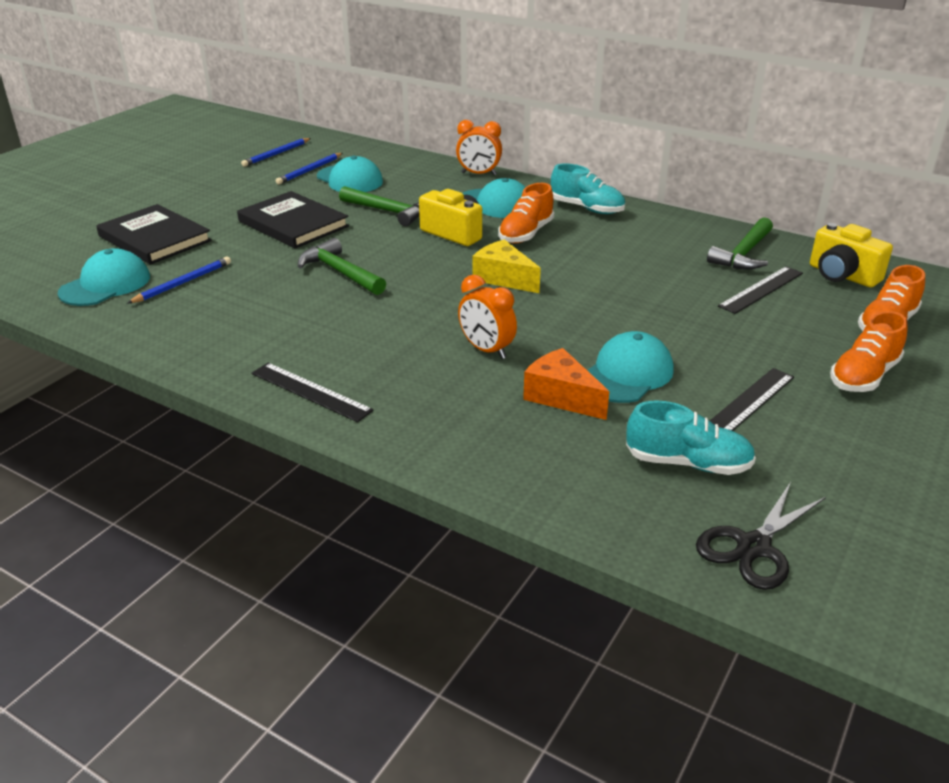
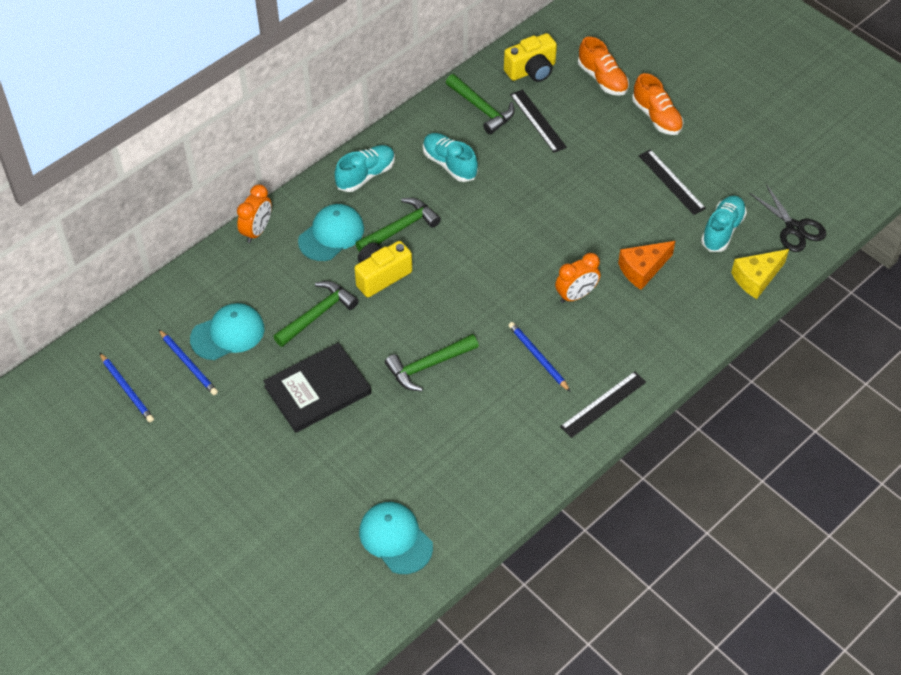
camera: 75 degrees left, 20 degrees up
black book [96,204,212,265] -> none
blue pencil [128,257,231,303] -> blue pencil moved to [508,322,571,392]
yellow cheese [472,239,541,293] -> yellow cheese moved to [731,249,789,299]
orange shoe [498,183,554,244] -> green hammer [355,198,441,252]
turquoise cap [587,331,674,403] -> none
none -> turquoise shoe [423,133,478,182]

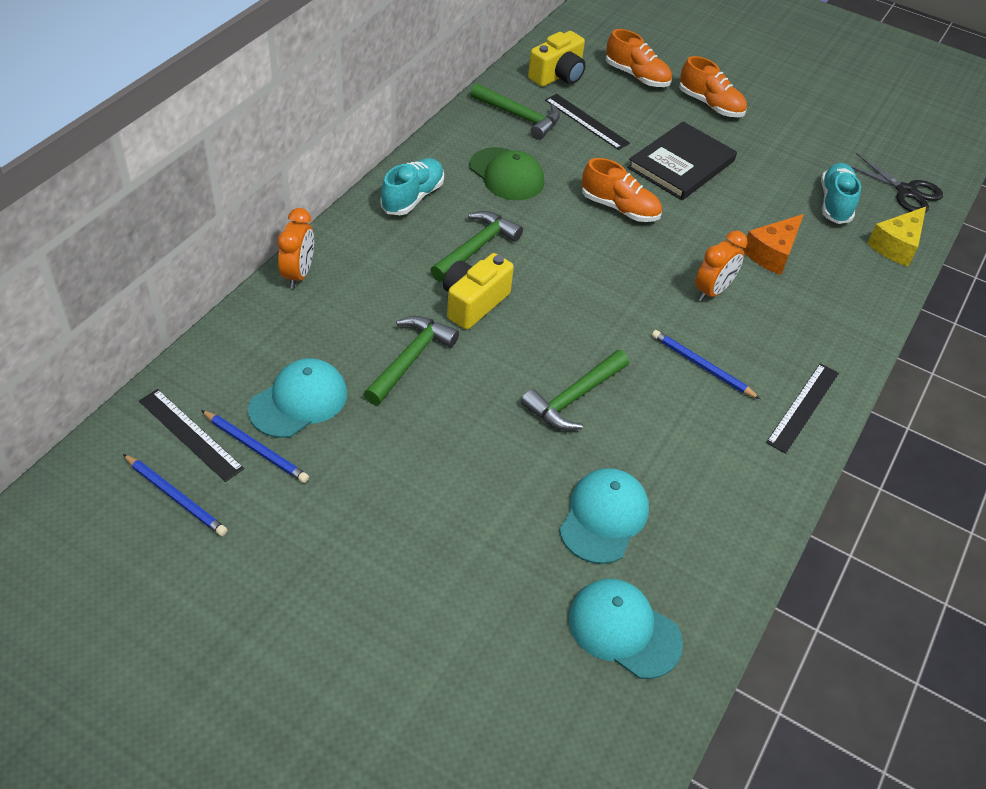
camera: 20 degrees left, 5 degrees down
black book [263,342,371,433] -> black book moved to [628,122,737,200]
turquoise cap [298,204,364,261] -> turquoise cap moved to [559,468,649,564]
turquoise shoe [423,133,478,182] -> green cap [469,147,544,200]
black ruler [638,149,706,215] -> black ruler moved to [139,389,244,482]
none -> orange shoe [582,158,662,222]

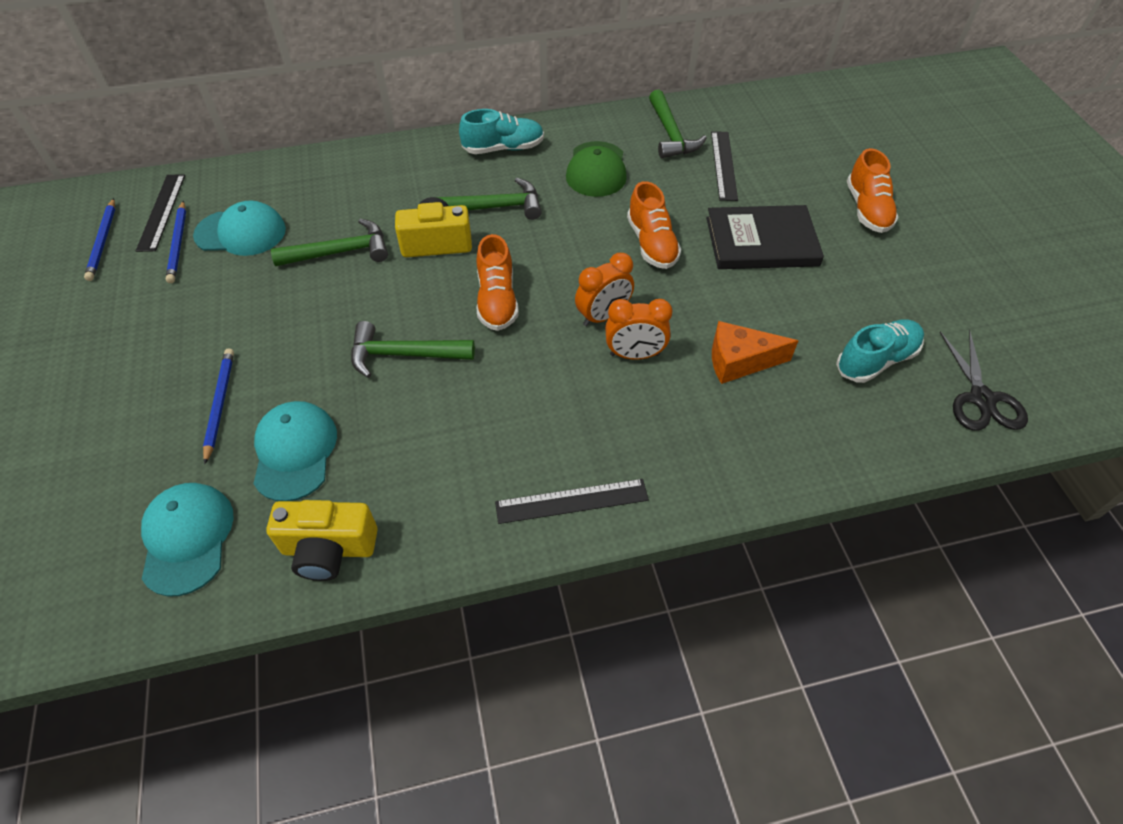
camera: 50 degrees right, 5 degrees up
orange clock [277,208,314,289] -> orange clock moved to [575,253,634,326]
yellow camera [528,31,586,87] -> yellow camera moved to [267,500,378,581]
turquoise cap [559,468,649,564] -> turquoise cap turned 75 degrees counterclockwise [253,401,337,501]
orange shoe [606,29,672,87] -> orange shoe moved to [477,234,519,331]
blue pencil [652,330,760,399] -> blue pencil moved to [203,348,234,464]
yellow cheese [867,207,926,266] -> none

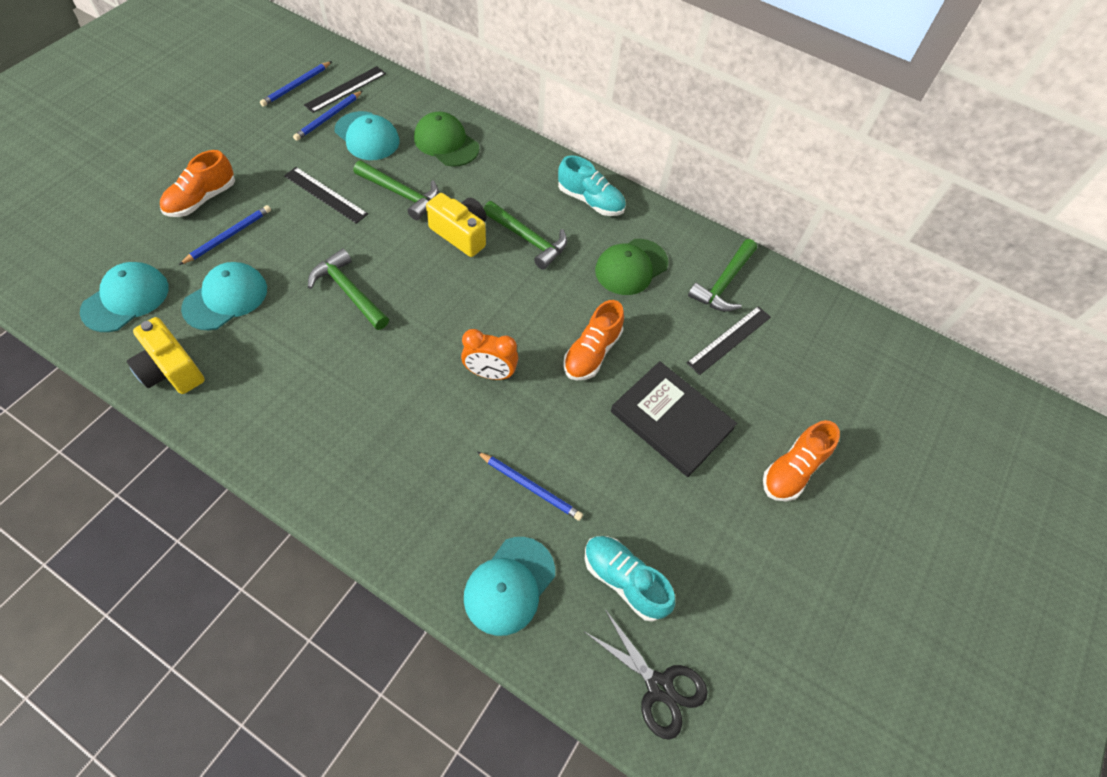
camera: 40 degrees right, 5 degrees up
orange shoe [477,234,519,331] -> orange shoe moved to [160,150,235,217]
black ruler [495,479,649,524] -> black ruler moved to [284,167,368,224]
orange clock [605,299,673,360] -> none
orange cheese [712,321,798,384] -> blue pencil [477,452,583,521]
turquoise shoe [836,319,924,383] -> turquoise shoe turned 150 degrees counterclockwise [585,536,675,622]
black scissors [940,330,1028,431] -> black scissors turned 90 degrees counterclockwise [585,609,708,740]
none -> green cap [414,112,479,167]
none -> turquoise cap [464,537,555,636]

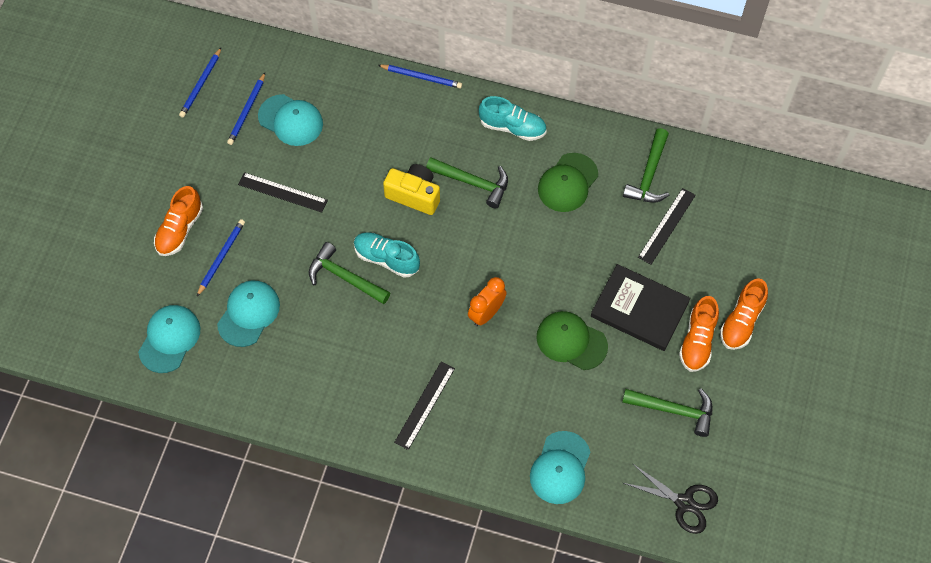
camera: 10 degrees left, 5 degrees up
yellow camera [127,317,205,394] -> none
black ruler [304,66,386,113] -> black ruler moved to [394,361,455,450]
green hammer [354,160,439,220] -> green hammer moved to [622,389,712,437]
green cap [414,112,479,167] -> green cap moved to [536,311,608,370]
orange clock [461,329,518,380] -> orange clock turned 135 degrees clockwise [468,277,507,326]
blue pencil [477,452,583,521] -> blue pencil moved to [378,65,462,88]
orange shoe [563,300,624,381] -> orange shoe moved to [679,296,719,372]
turquoise shoe [585,536,675,622] -> turquoise shoe moved to [354,232,420,278]

